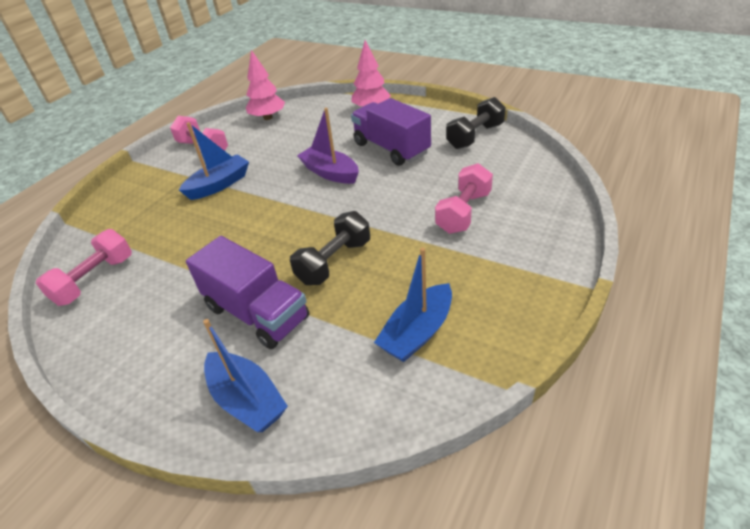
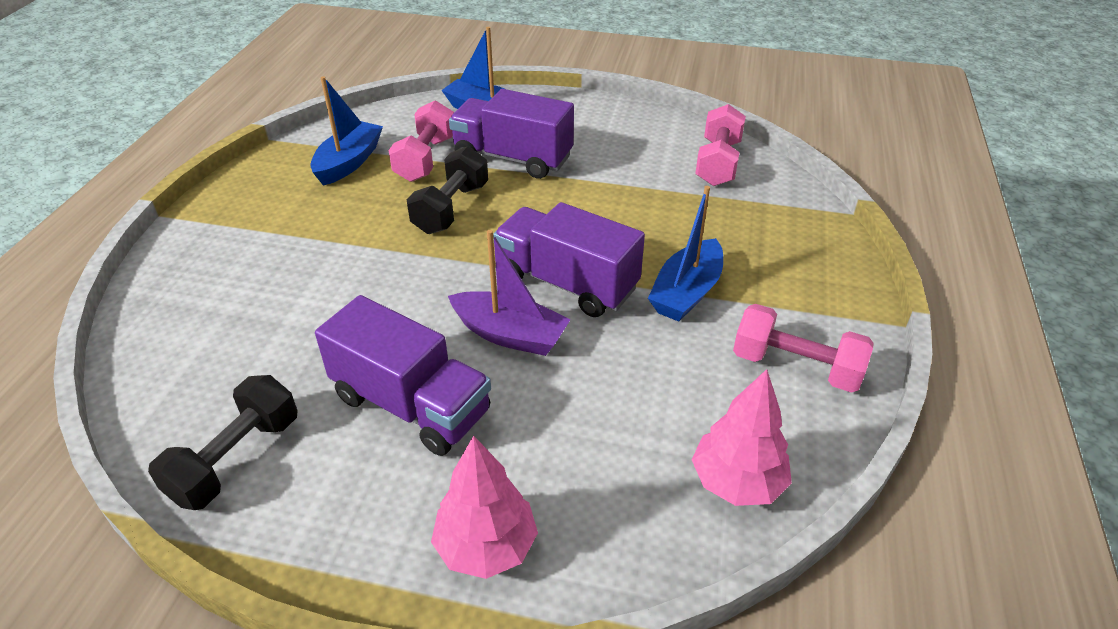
camera: 160 degrees right, 0 degrees up
pink dumbbell [435,163,493,234] -> pink dumbbell moved to [388,100,454,182]
none -> purple truck [493,202,645,317]

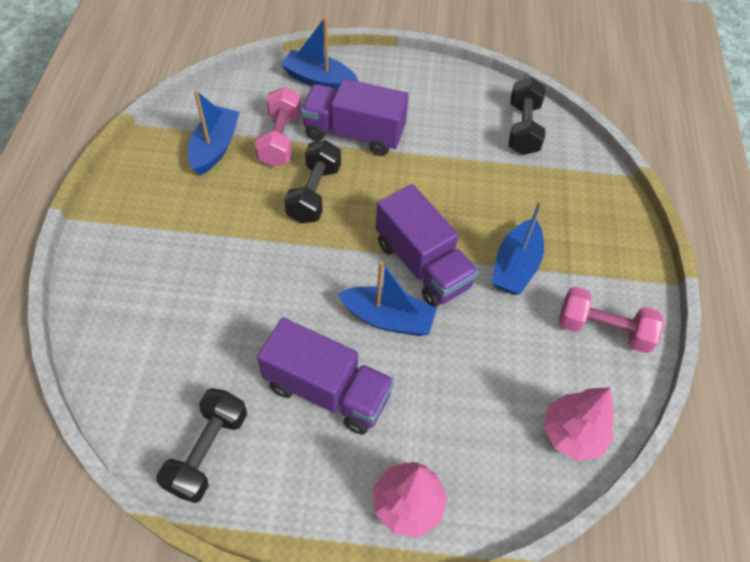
camera: 10 degrees left, 15 degrees up
purple boat [448,230,571,356] -> blue boat [338,261,437,336]
purple truck [493,202,645,317] -> purple truck turned 150 degrees counterclockwise [376,184,479,308]
pink dumbbell [695,104,746,186] -> black dumbbell [509,78,545,155]

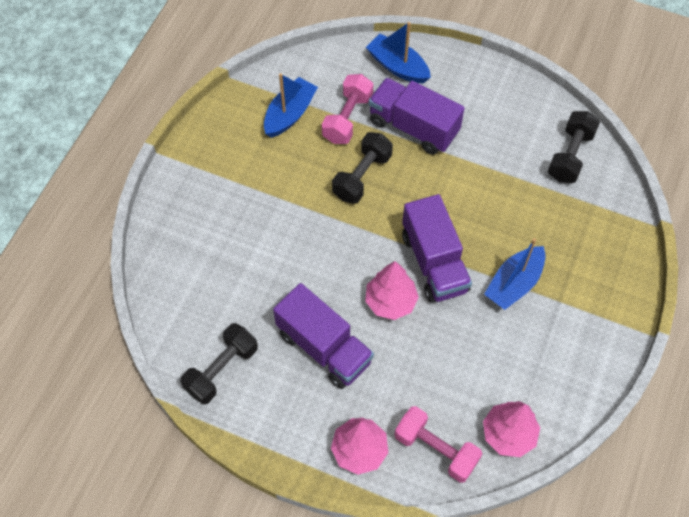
camera: 20 degrees right, 5 degrees up
blue boat [338,261,437,336] -> pink tree [365,261,419,320]
pink dumbbell [559,286,664,353] -> pink dumbbell moved to [394,406,482,483]

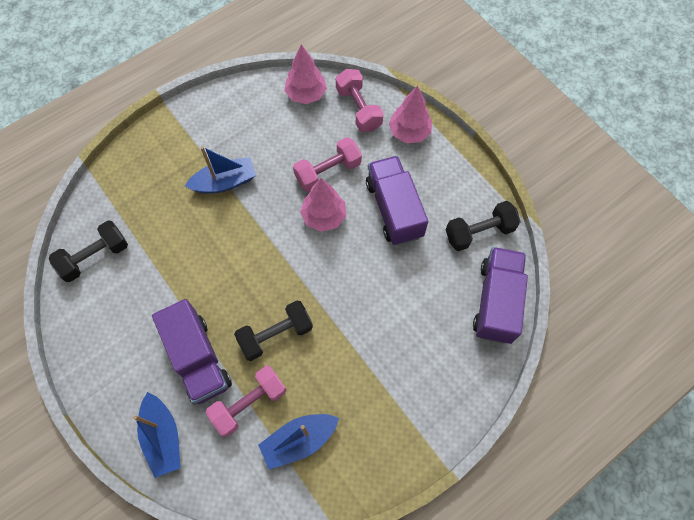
camera: 150 degrees left, 5 degrees up
purple truck [402,194,472,303] -> purple truck moved to [473,247,528,344]
none -> pink dumbbell [293,137,362,192]

